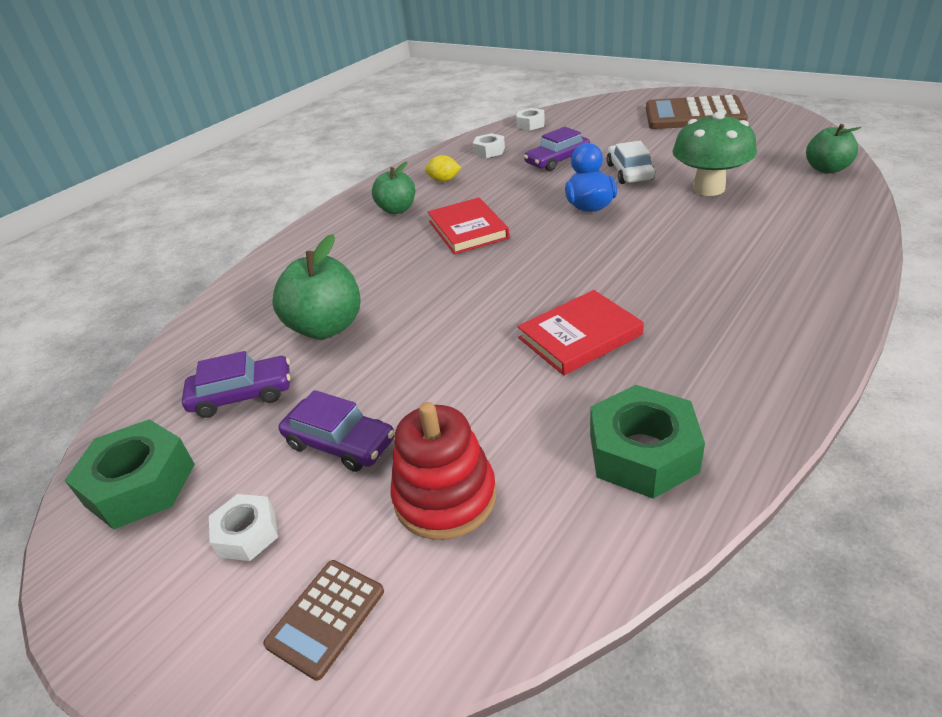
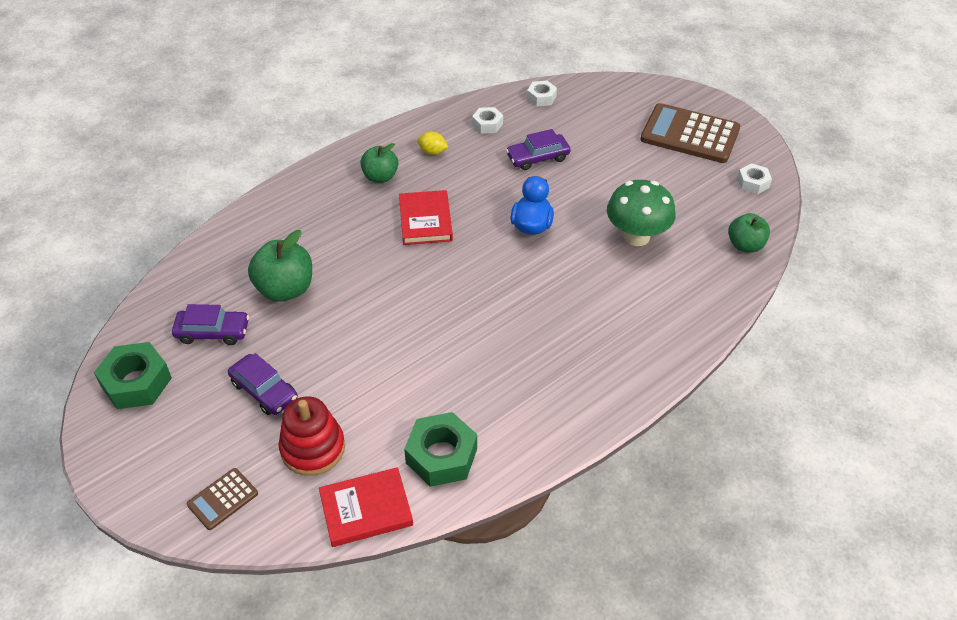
camera: 10 degrees right, 10 degrees up
white nut [209,494,278,561] -> white nut moved to [737,163,772,194]
red book [517,290,644,375] -> red book moved to [319,467,413,547]
white car [607,141,655,184] -> none

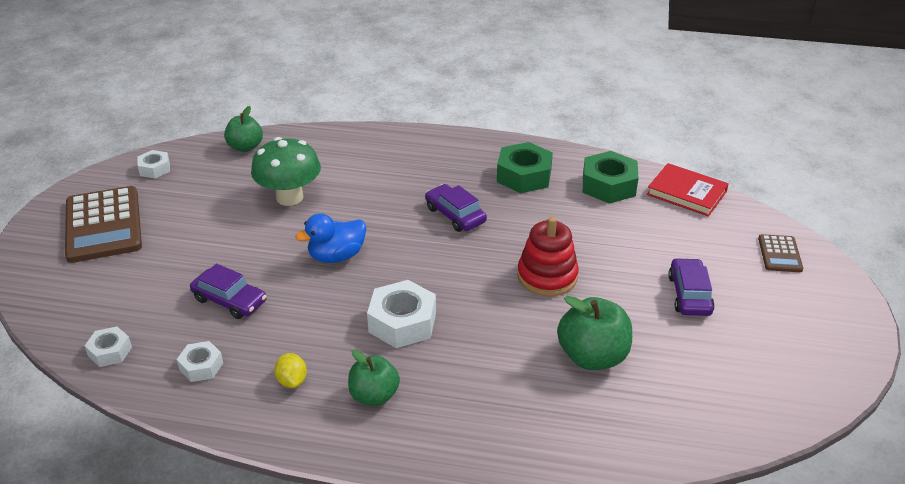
camera: 130 degrees left, 10 degrees down
green nut [94,342,172,409] -> green nut moved to [497,142,553,193]
purple car [172,304,249,345] -> purple car moved to [425,184,487,232]
brown calculator [187,468,258,530] -> brown calculator turned 90 degrees clockwise [758,234,803,272]
red stacking toy [279,396,345,476] -> red stacking toy moved to [517,217,579,296]
red book [399,190,453,245] -> white nut [367,280,436,348]

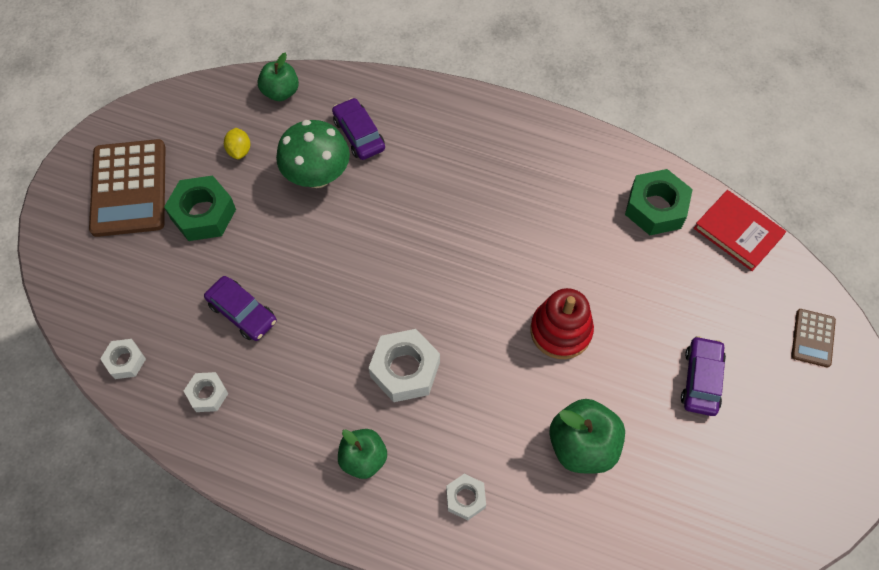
camera: 10 degrees right, 25 degrees up
white nut [137,150,170,178] -> white nut moved to [446,474,486,521]
yellow lemon [274,353,307,388] -> yellow lemon moved to [224,128,250,159]
blue duck [295,213,367,263] -> none
purple car [425,184,487,232] -> purple car moved to [332,98,385,160]
green nut [497,142,553,193] -> green nut moved to [164,175,236,241]

